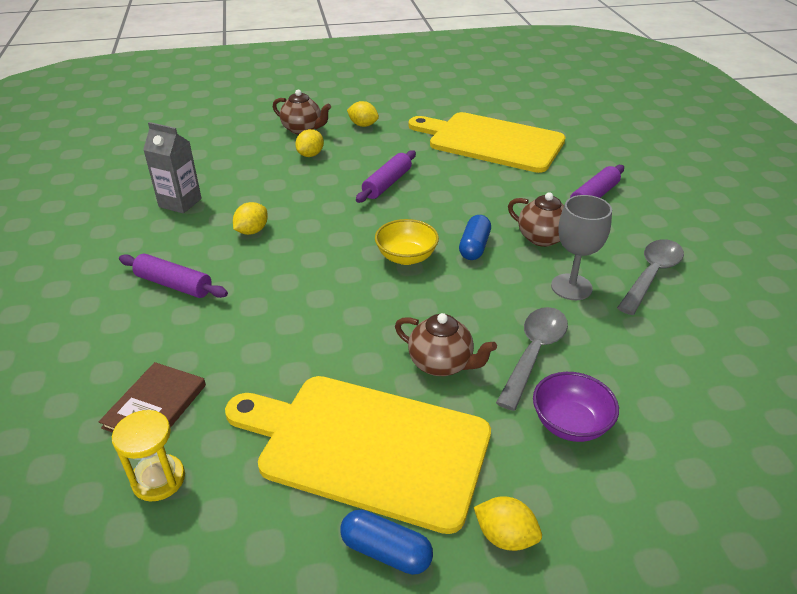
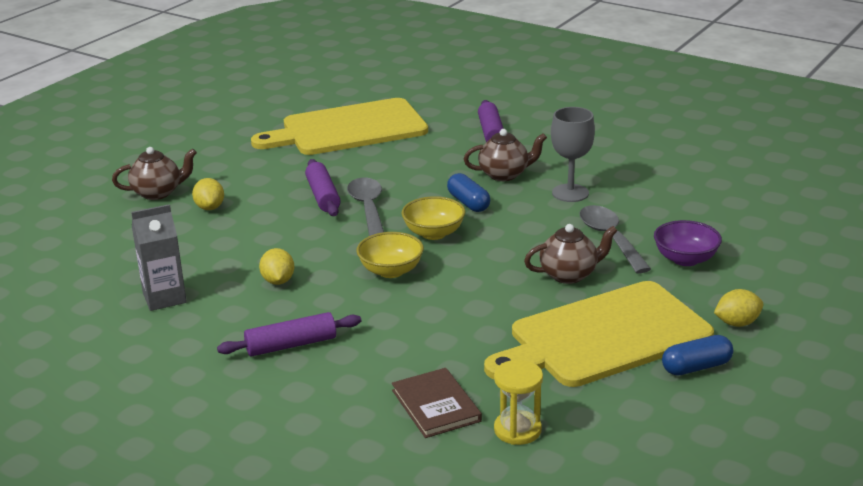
camera: 45 degrees left, 10 degrees down
yellow lemon [347,101,379,127] -> none
grey spoon [617,239,684,315] -> grey spoon moved to [347,178,384,236]
none -> yellow bowl [357,232,424,278]

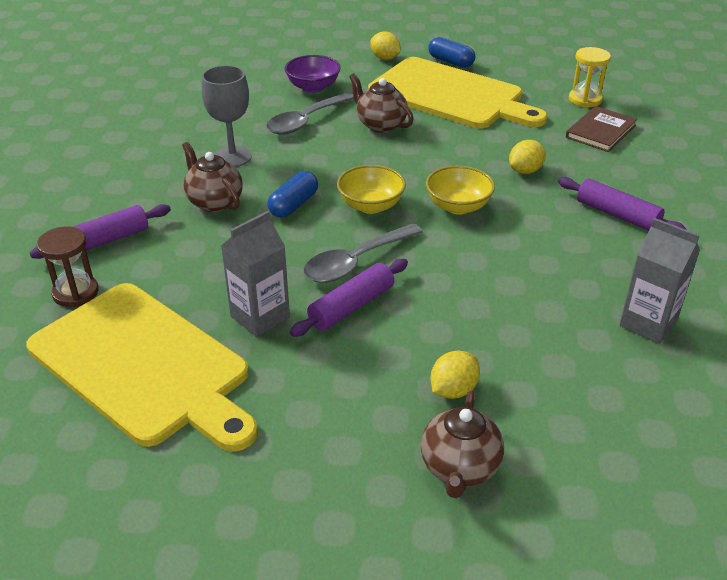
camera: 120 degrees left, 10 degrees up
brown teapot [112,147,197,200] -> brown teapot turned 120 degrees counterclockwise [421,391,504,498]
yellow lemon [259,248,294,285] -> yellow lemon moved to [509,140,546,174]
none -> brown hourglass [37,227,99,307]
none -> grey carton [221,211,290,337]

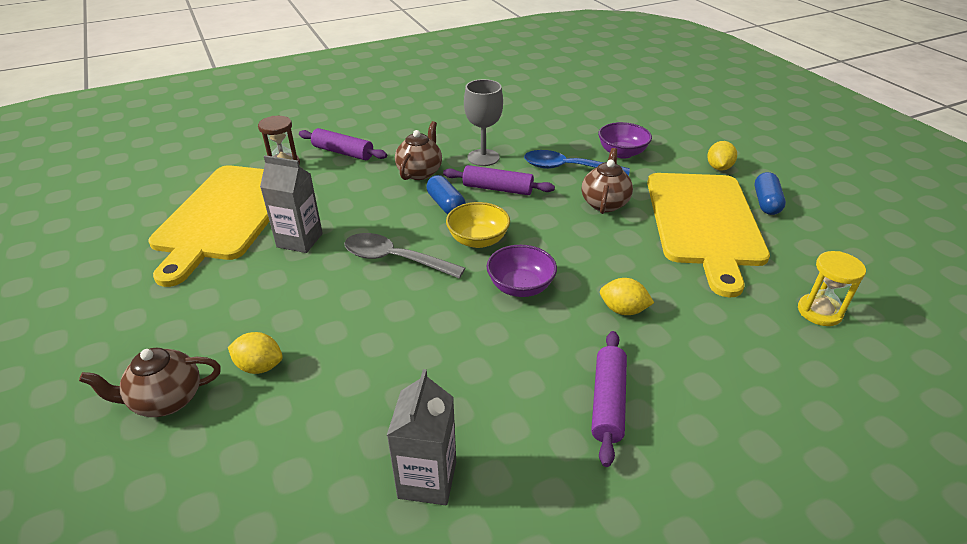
camera: 60 degrees right, 0 degrees up
grey spoon [266,92,354,135] -> blue spoon [524,150,630,176]
blue capsule [267,171,318,218] -> blue capsule turned 60 degrees clockwise [426,175,466,214]
purple rolling pin [290,259,408,337] -> purple rolling pin moved to [443,165,555,195]
yellow bowl [426,166,495,214] -> purple bowl [487,245,557,297]
brown book [566,106,637,152] -> none

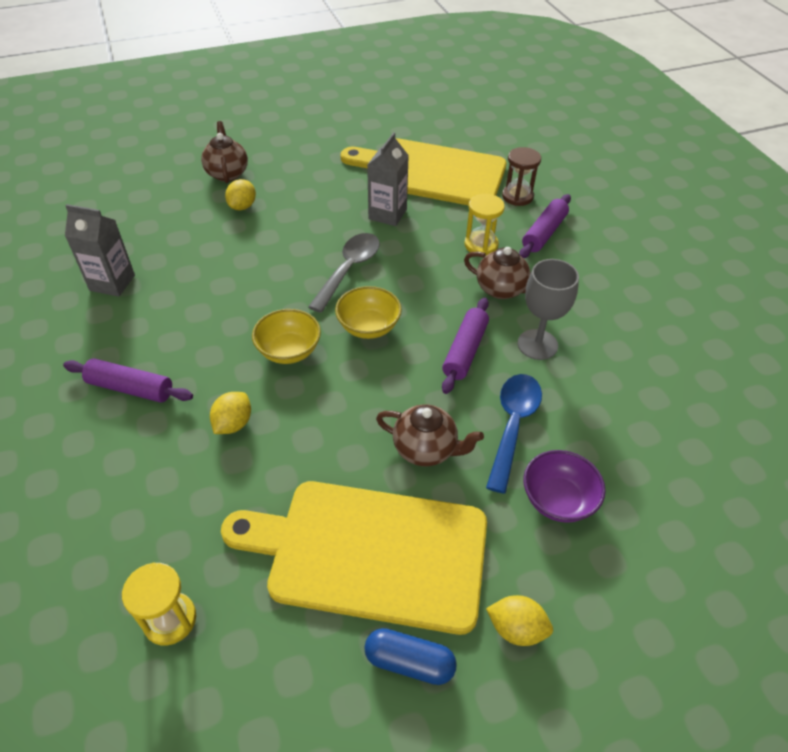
camera: 95 degrees right, 10 degrees up
blue capsule [426,175,466,214] -> none
purple bowl [487,245,557,297] -> yellow bowl [252,309,321,364]
none -> yellow hourglass [464,194,505,256]

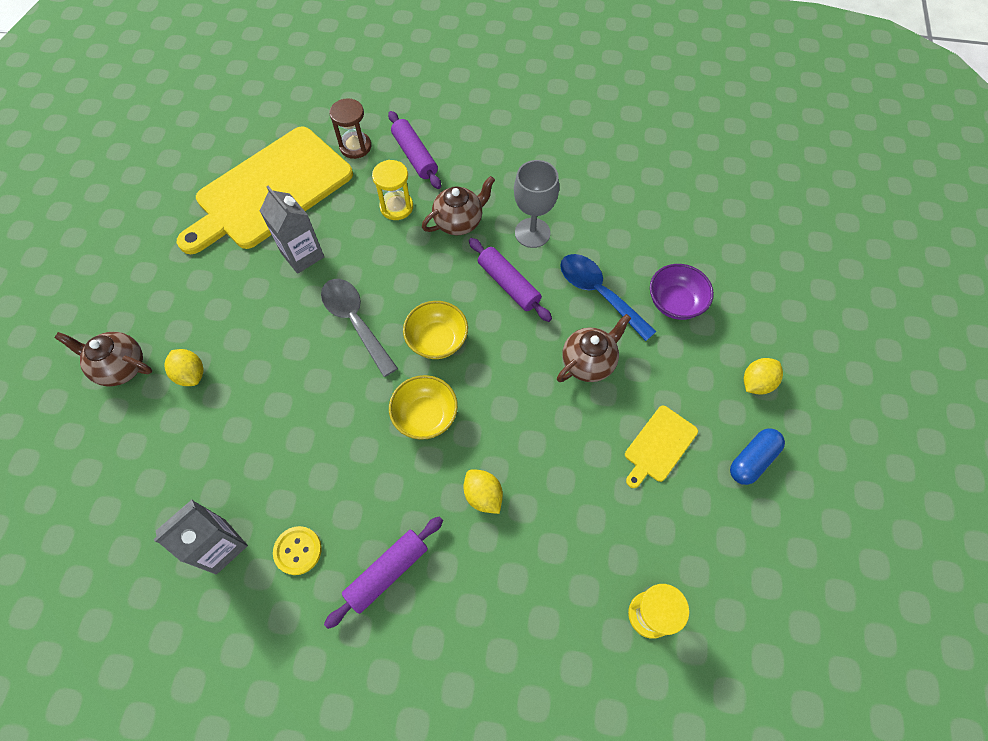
camera: 60 degrees left, 15 degrees up
yellow cutting board [221,481,487,635] -> yellow cutting board [625,406,698,488], size x0.43
none -> yellow button [273,526,322,575]

